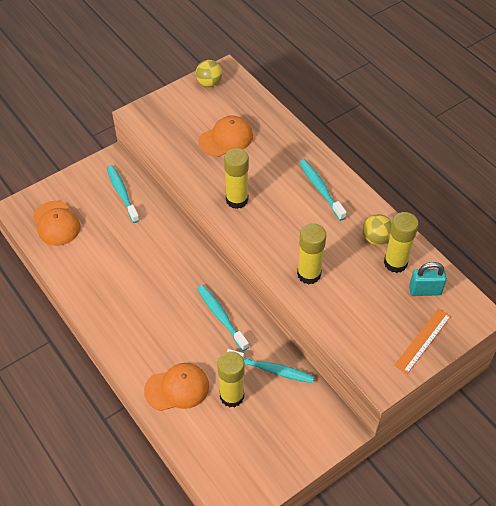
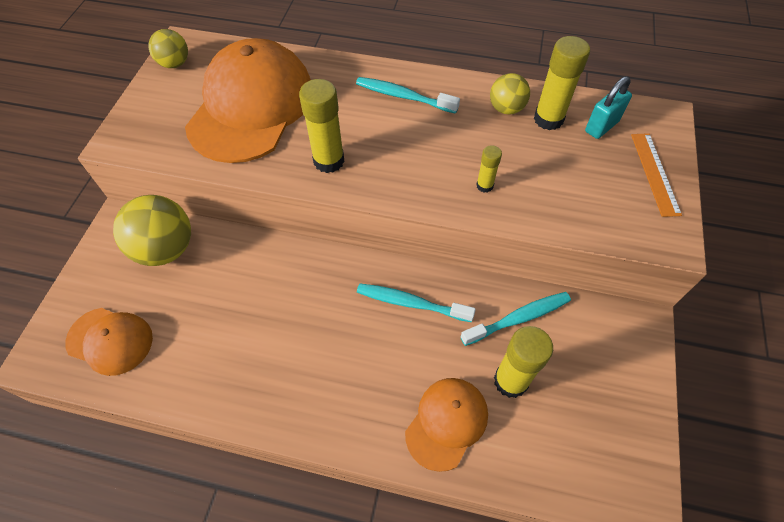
camera: 40 degrees left, 5 degrees up
turquoise toothbrush [106,165,140,223] -> yellow ball [113,195,191,266]
orange cap [199,116,253,157] -> orange cap [185,38,311,163], size x1.93
yellow glue stick [297,223,326,284] -> yellow glue stick [476,145,502,193], size x0.53

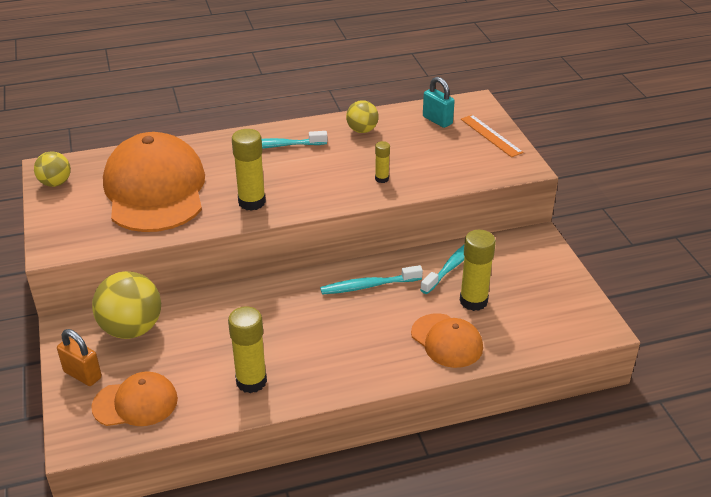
camera: 30 degrees left, 20 degrees down
orange cap [405,378,488,472] -> orange cap turned 135 degrees clockwise [411,314,483,368]
yellow glue stick [534,36,590,130] -> yellow glue stick moved to [228,307,267,393]
turquoise padlock [585,76,632,139] -> turquoise padlock turned 60 degrees counterclockwise [423,77,455,128]
none -> orange padlock [57,329,102,386]

